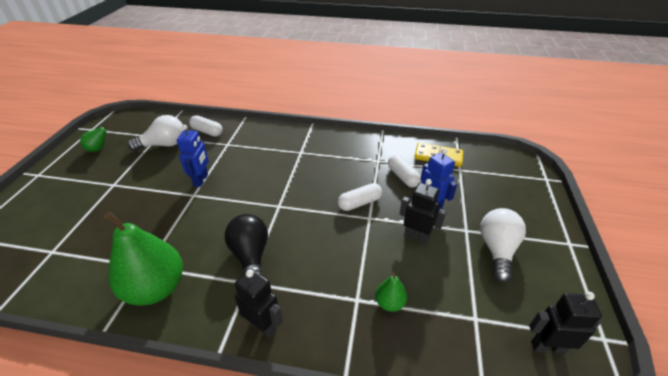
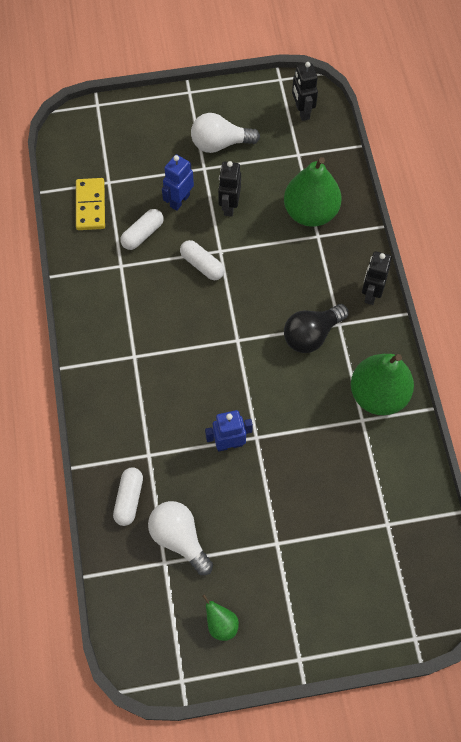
camera: 110 degrees left, 25 degrees up
green pear [375,272,407,312] -> green pear [284,157,342,227], size x2.15

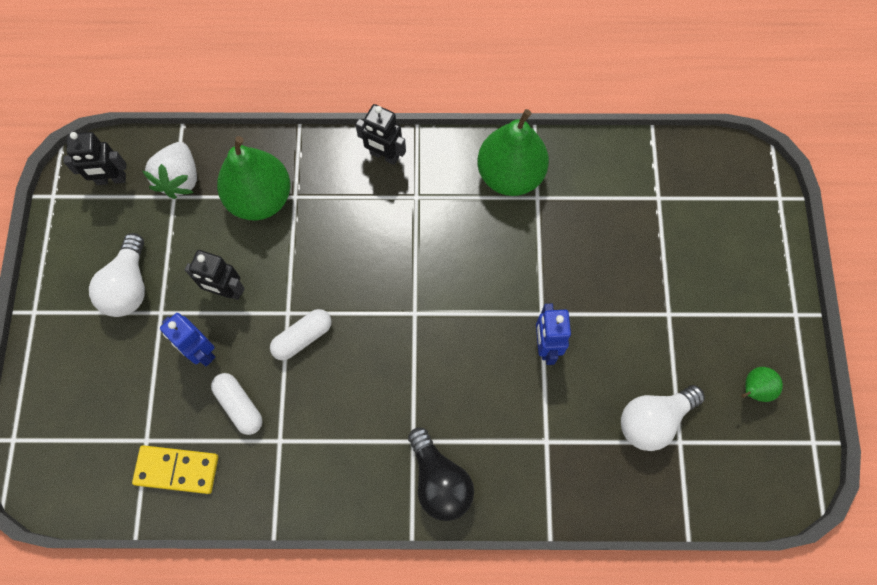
camera: 80 degrees left, 5 degrees up
white capsule [113,467,143,526] -> none
black light bulb [284,304,349,353] -> black light bulb moved to [408,427,474,521]
none -> white strawberry [142,142,197,199]

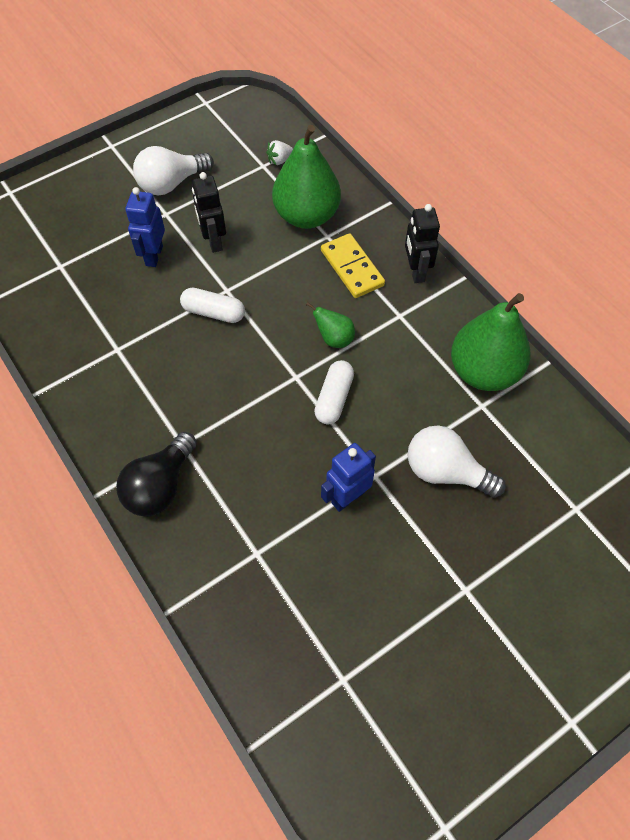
camera: 55 degrees right, 10 degrees down
black robot [63,132,126,185] -> none
yellow domino [132,445,218,494] -> yellow domino moved to [321,233,385,298]
white strawberry [142,142,197,199] -> white strawberry [266,140,293,165], size x0.52
white capsule [211,373,262,435] -> white capsule moved to [314,360,354,424]
white light bulb [621,385,705,451] -> white light bulb moved to [408,426,506,498]
green pear [741,367,783,402] -> green pear moved to [306,302,355,348]

